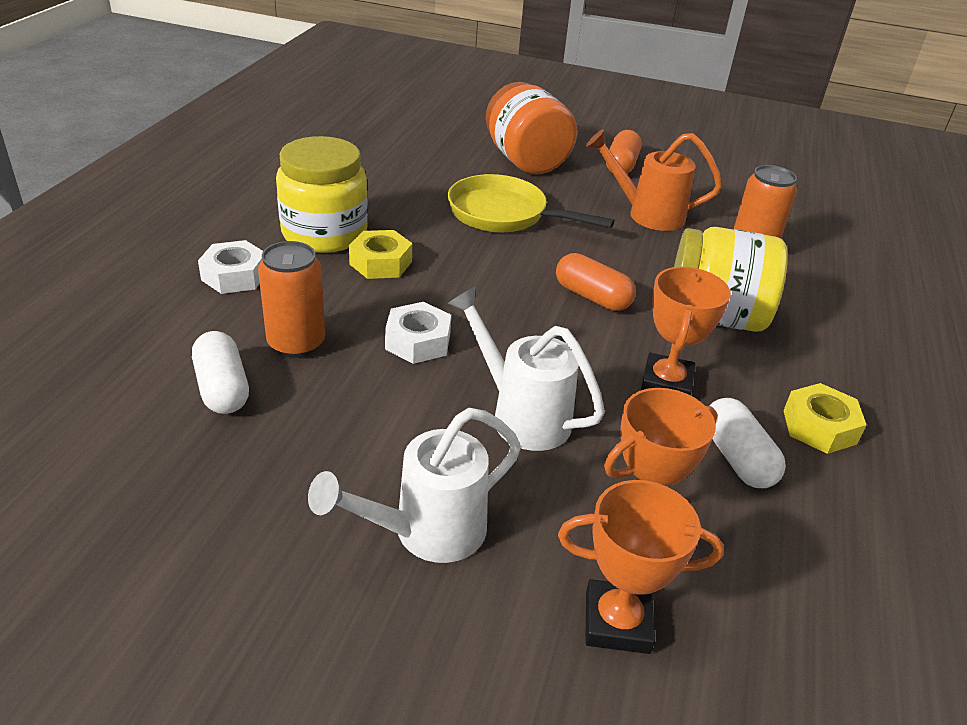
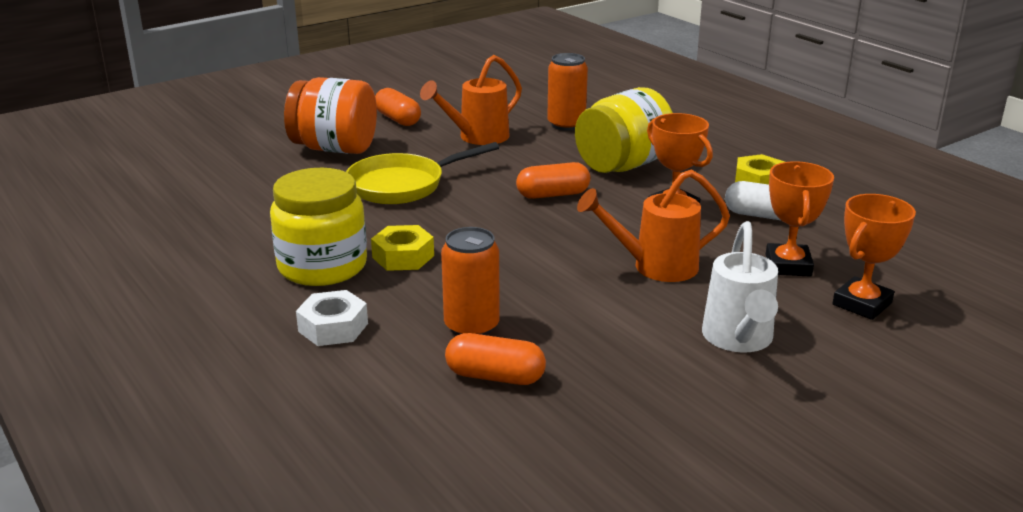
camera: 50 degrees left, 10 degrees down
white capsule [192,331,249,414] -> orange capsule [445,333,546,385]
white nut [385,302,451,364] -> none
white watering can [448,286,605,451] -> orange watering can [577,170,730,282]

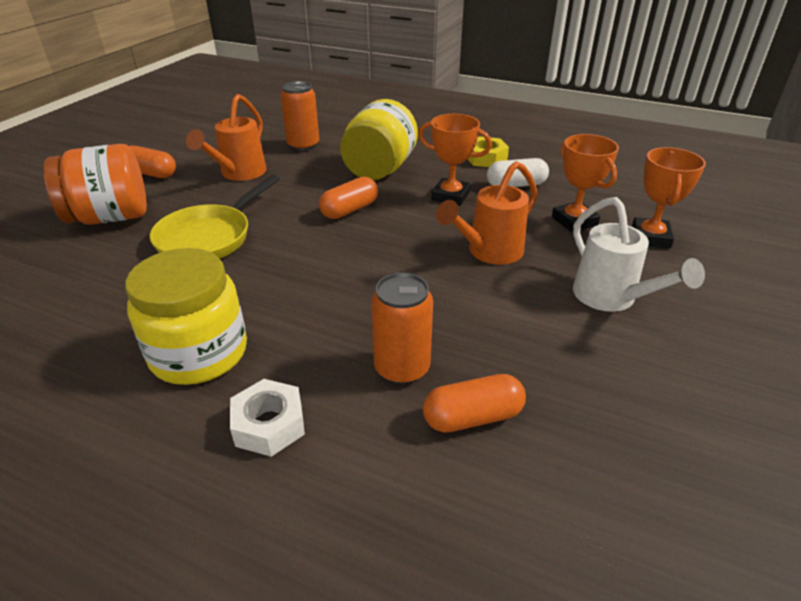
camera: 30 degrees left, 10 degrees up
yellow nut [371,225,434,271] -> none

